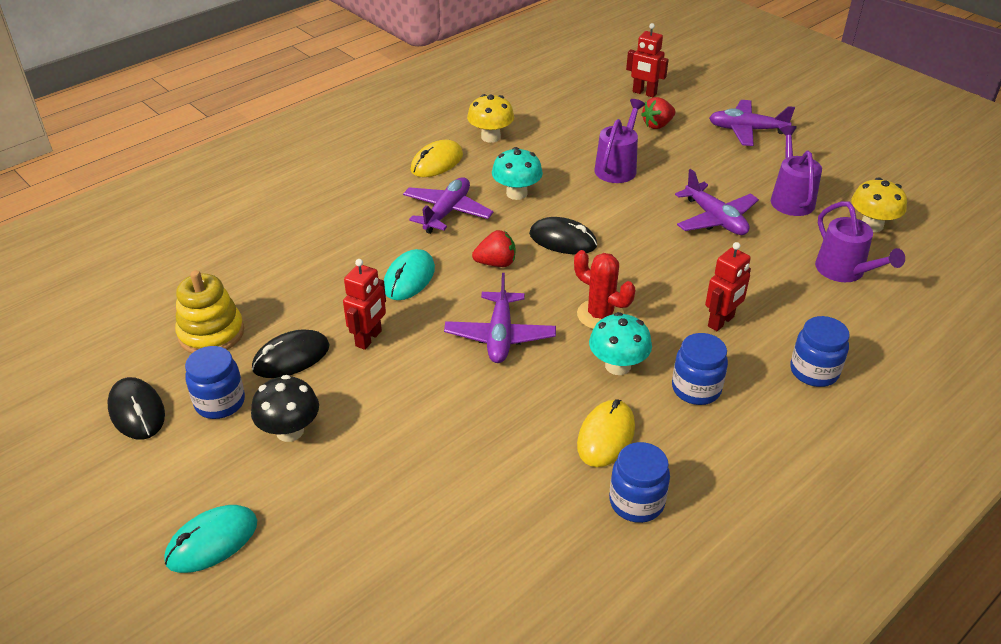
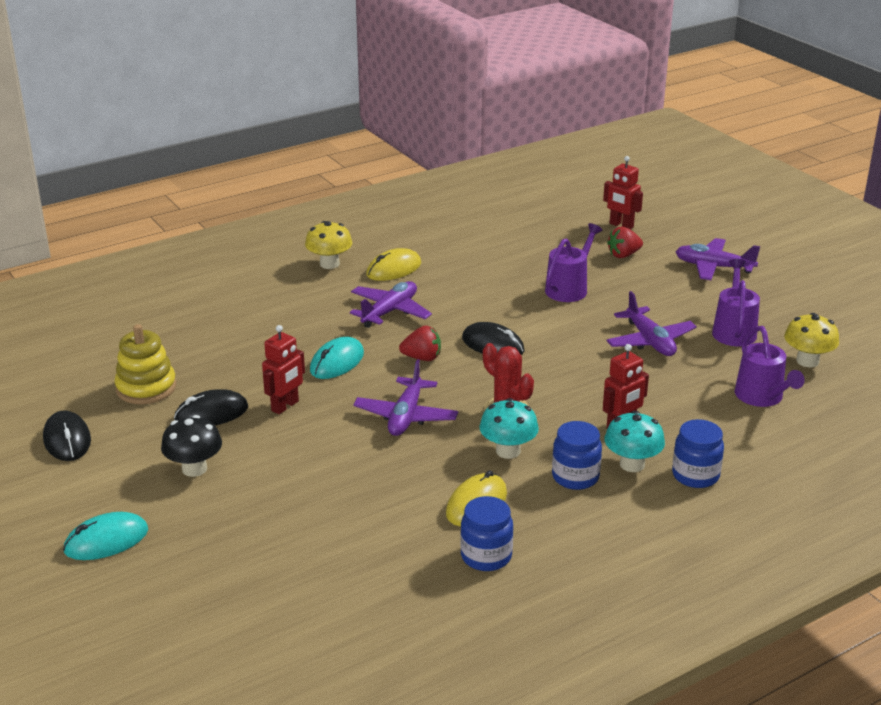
camera: 10 degrees right, 10 degrees down
blue jar [185,346,245,419] -> none
yellow mushroom [467,94,514,143] -> yellow mushroom moved to [305,221,352,269]
turquoise mushroom [492,147,543,200] -> turquoise mushroom moved to [605,411,665,472]

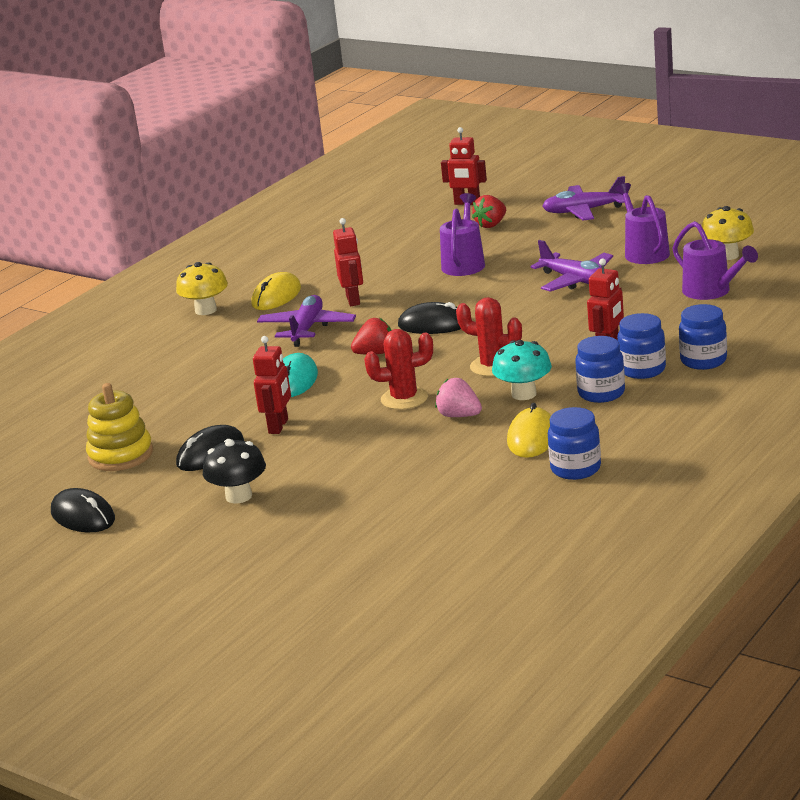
camera: 20 degrees left, 5 degrees down
turquoise mouse [63,512,148,560] -> none
purple plane [353,359,458,436] -> red cactus [364,329,433,410]
turquoise mushroom [605,411,665,472] -> blue jar [617,313,666,379]
none -> red robot [333,218,363,306]
none -> pink strawberry [435,378,482,417]

